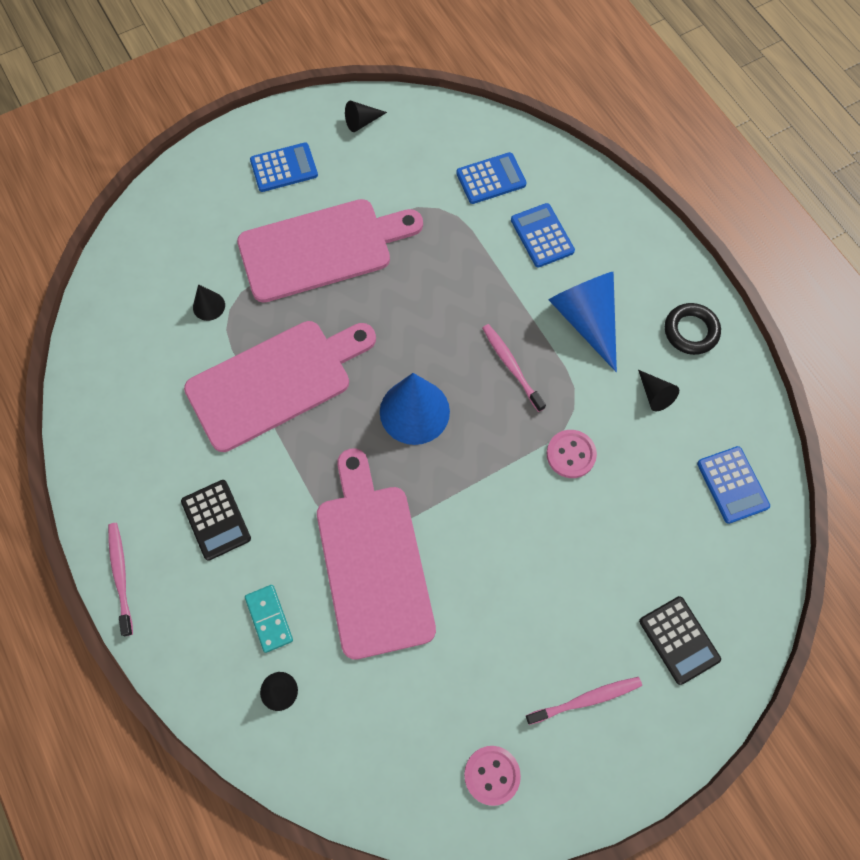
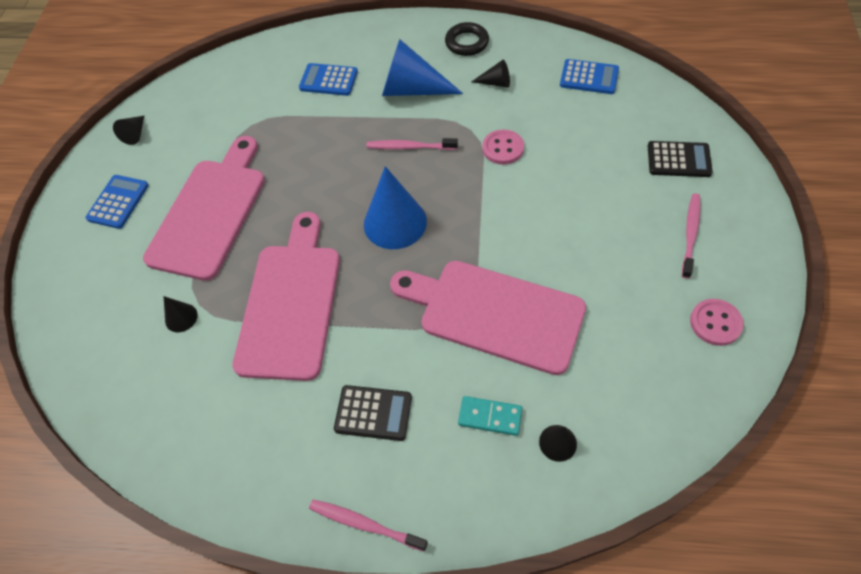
camera: 50 degrees left, 10 degrees down
blue calculator [456,152,527,204] -> none

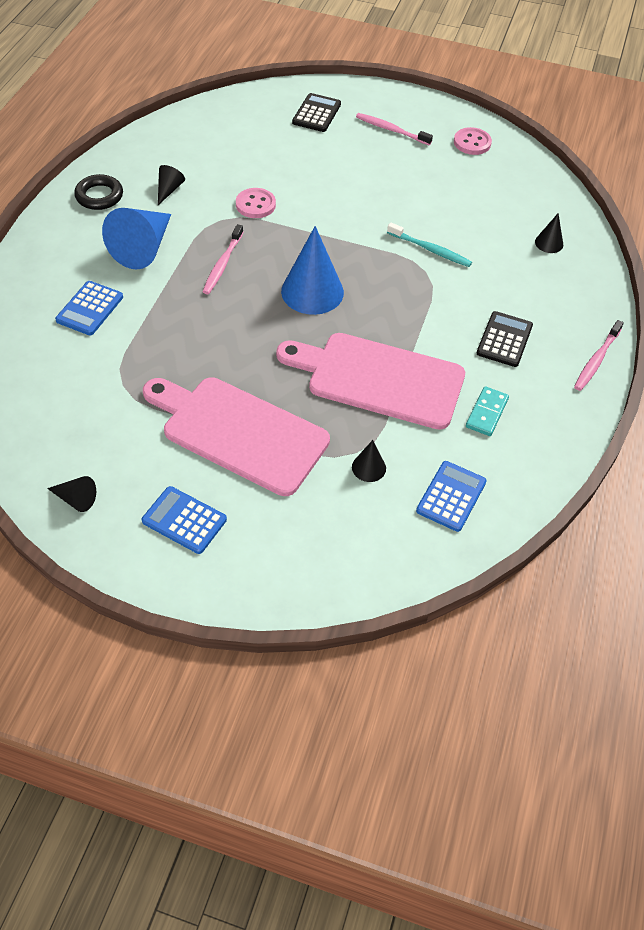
camera: 85 degrees left, 5 degrees down
pink cutting board [390,261,586,375] -> turquoise toothbrush [387,223,472,267]
turquoise domino [458,396,522,436] -> turquoise domino moved to [466,386,509,436]
blue calculator [560,59,619,94] -> blue calculator moved to [416,461,487,532]

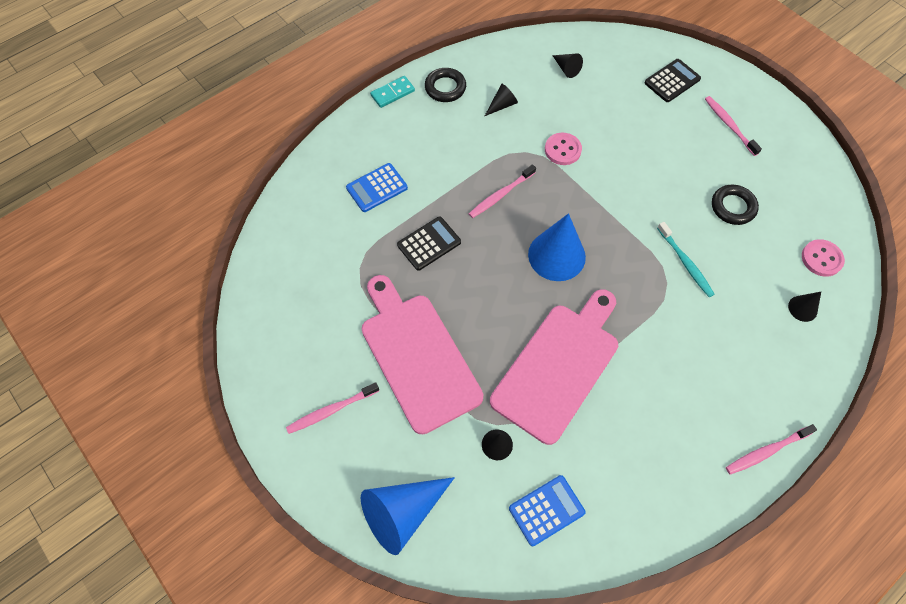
camera: 35 degrees right, 10 degrees up
black cone [47,476,96,512] -> black cone moved to [552,54,583,78]
blue cone [102,208,171,269] -> blue cone moved to [361,477,455,555]
blue calculator [142,486,227,554] -> pink toothbrush [286,382,379,434]
pink cutting board [276,333,465,430] -> pink cutting board turned 75 degrees clockwise [490,289,618,445]
pink button [454,127,492,155] -> pink button moved to [802,239,845,277]
turquoise domino [466,386,509,436] -> turquoise domino moved to [370,76,415,108]
black calculator [476,311,533,367] -> black calculator moved to [397,216,461,271]
none -> black ring [712,185,759,225]

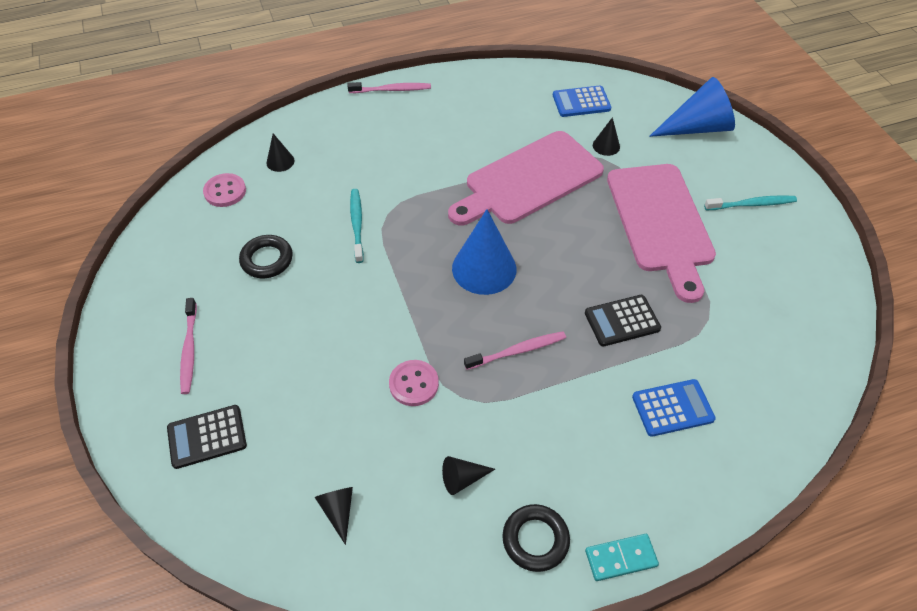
camera: 160 degrees left, 10 degrees down
pink toothbrush [286,382,379,434] -> turquoise toothbrush [704,195,797,210]

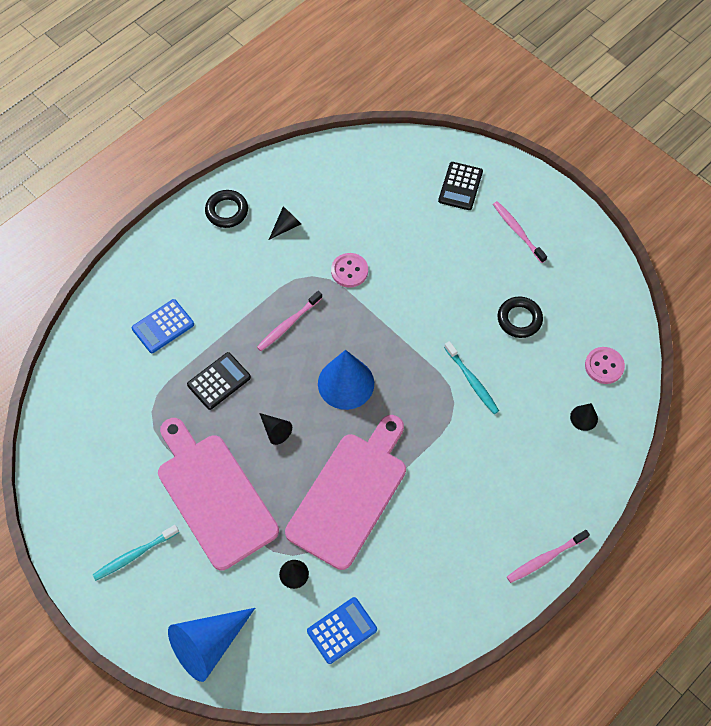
camera: 155 degrees right, 10 degrees up
black calculator [167,405,247,469] -> black calculator turned 150 degrees clockwise [438,162,483,210]
black cone [315,487,353,545] -> black cone moved to [259,413,292,445]
turquoise domino [585,534,659,581] -> none

